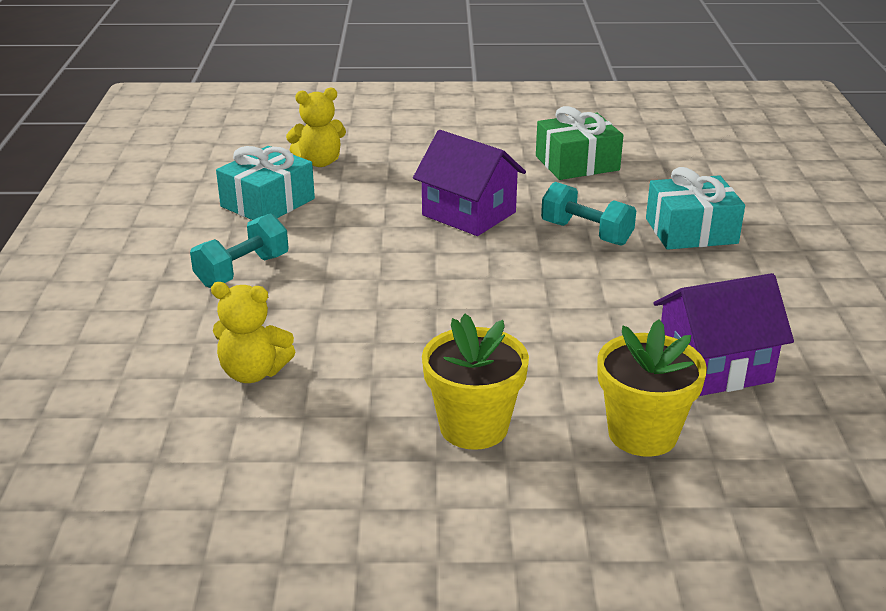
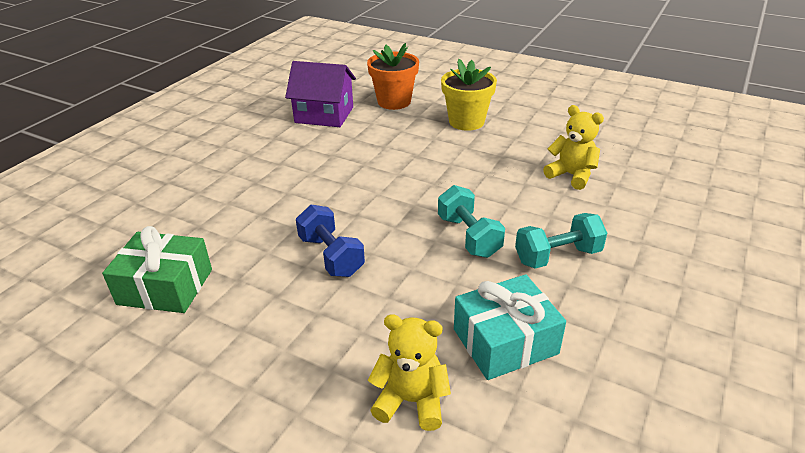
camera: 150 degrees left, 5 degrees up
purple house [413,130,526,236] -> blue dumbbell [296,205,365,277]
turquoise dumbbell [541,182,636,246] -> turquoise dumbbell moved to [438,185,505,258]
yellow flower pot [597,319,707,457] -> orange flower pot [367,43,419,110]
turquoise gift [646,167,745,250] -> none

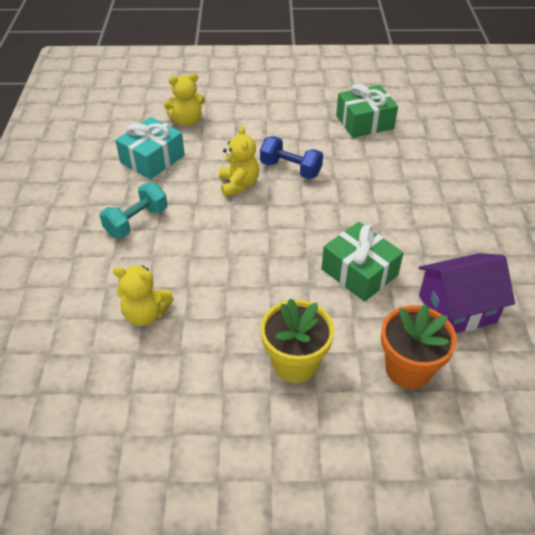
camera: 150 degrees right, 10 degrees up
turquoise dumbbell [438,185,505,258] -> none
none -> yellow teddy bear [219,126,259,197]
none -> green gift [322,222,404,302]

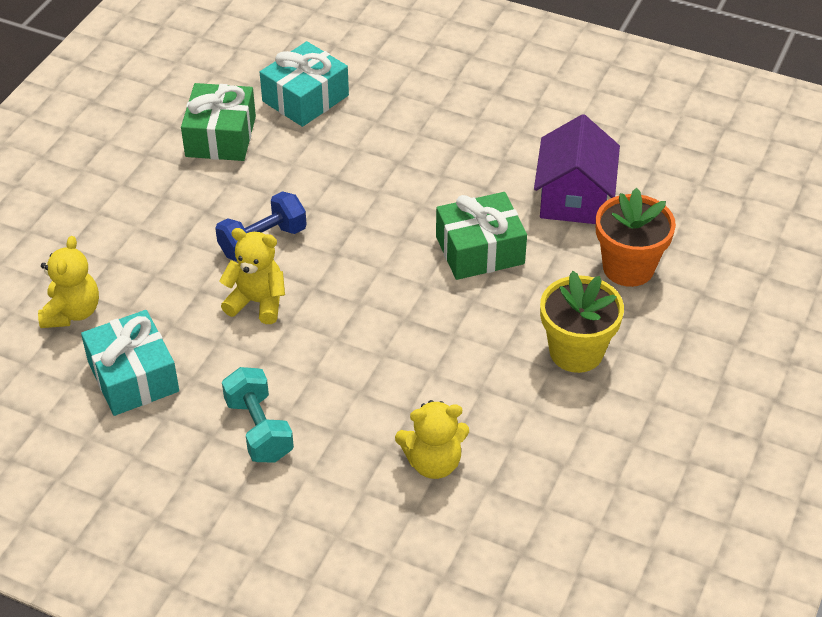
camera: 65 degrees left, 0 degrees up
yellow teddy bear [113,266,174,326] -> yellow teddy bear turned 45 degrees clockwise [395,400,469,479]
none -> turquoise gift [260,41,349,127]

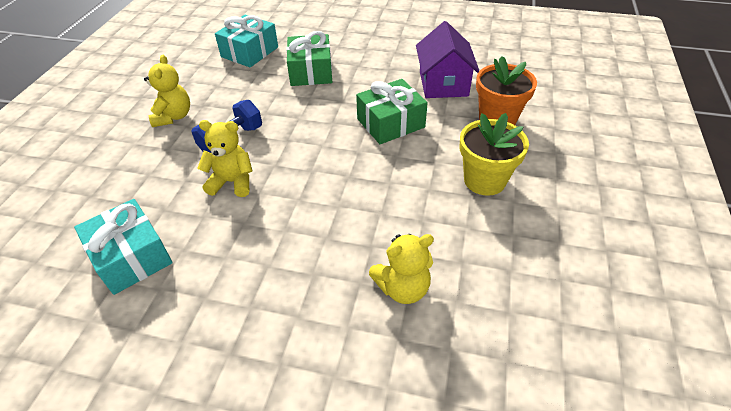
camera: 10 degrees left, 0 degrees up
yellow teddy bear [38,236,99,328] -> yellow teddy bear moved to [144,55,190,127]
green gift [181,83,256,161] -> green gift moved to [286,31,332,86]
turquoise dumbbell [222,367,294,463] -> none

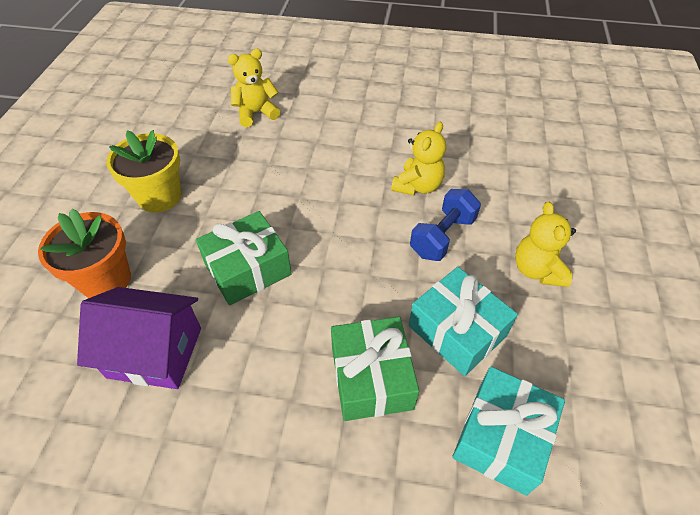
camera: 175 degrees right, 5 degrees up
turquoise gift [74,199,173,295] -> turquoise gift moved to [409,267,518,376]
yellow teddy bear [197,120,252,197] -> yellow teddy bear turned 60 degrees counterclockwise [391,122,446,195]
purple house [416,21,479,98] -> purple house turned 75 degrees counterclockwise [77,287,201,389]

